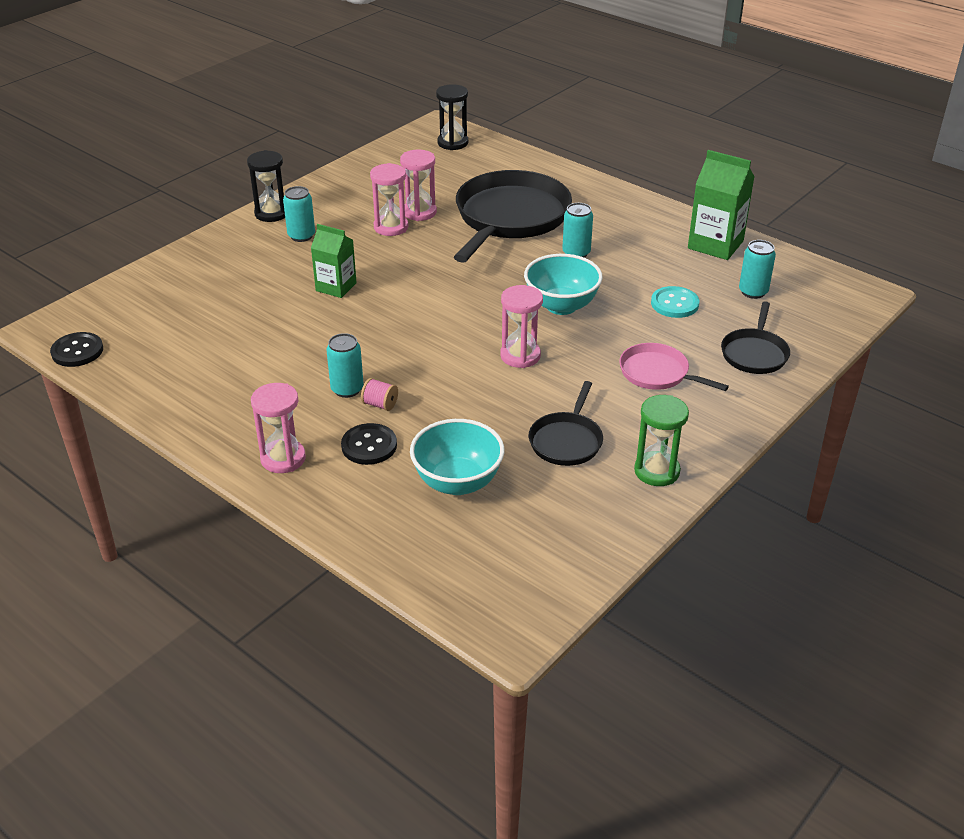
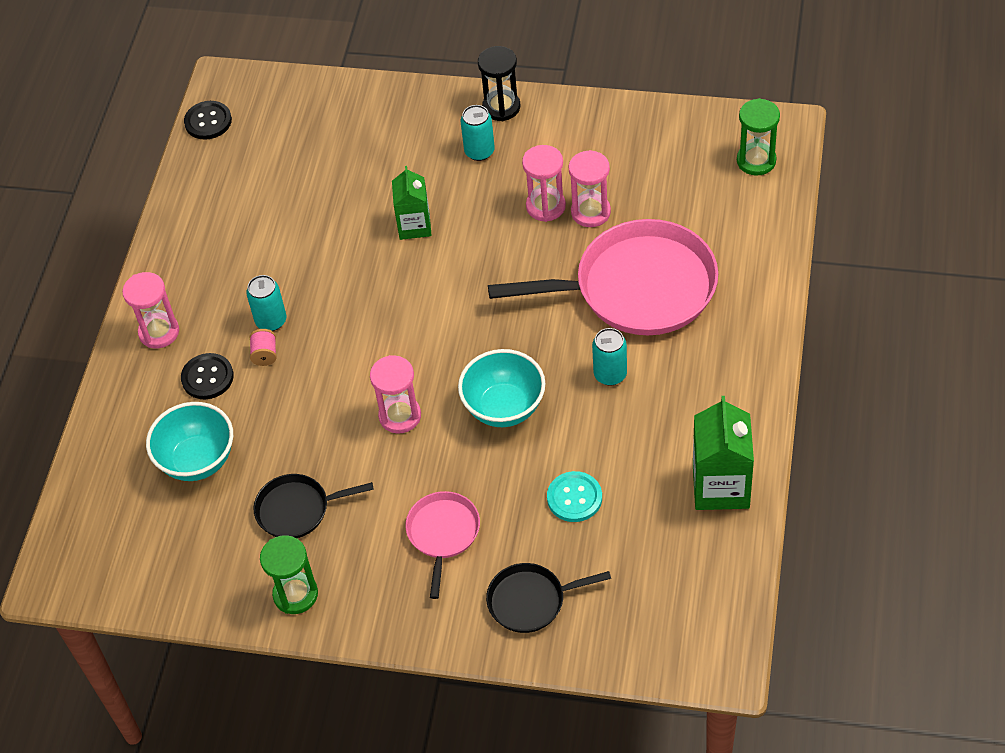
camera: 65 degrees right, 15 degrees up
black hourglass [436,84,468,150] -> green hourglass [737,98,780,176]
black pan [454,170,572,263] -> pink pan [488,219,718,335]
turquoise can [739,240,776,299] -> none

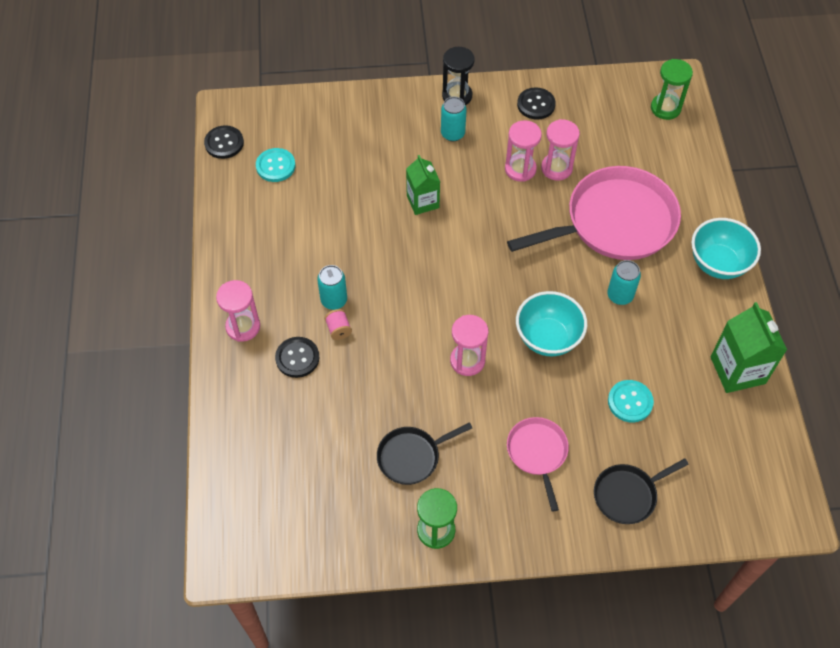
camera: 20 degrees left, 5 degrees up
turquoise bowl [146,402,233,481] -> turquoise bowl moved to [691,218,761,279]
none -> turquoise button [256,148,295,182]
none -> black button [517,87,556,120]

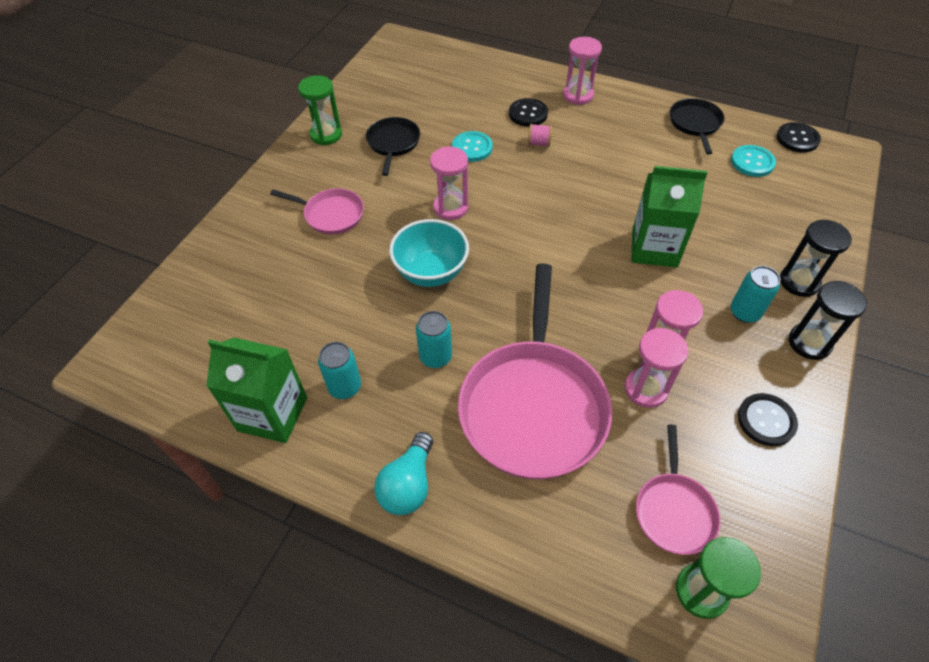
camera: 120 degrees right, 5 degrees down
turquoise can [317,265,347,310] -> turquoise can moved to [318,342,361,399]
green carton [406,155,440,215] -> green carton [632,166,708,268], size x1.51
black pan [594,458,689,524] -> black pan moved to [670,98,724,155]
turquoise button [608,380,654,422] -> turquoise button moved to [452,131,493,162]
turquoise bowl [691,218,761,279] -> turquoise light bulb [374,432,433,515]
none -> pink pan [636,424,720,555]
none -> black hourglass [780,220,852,297]

